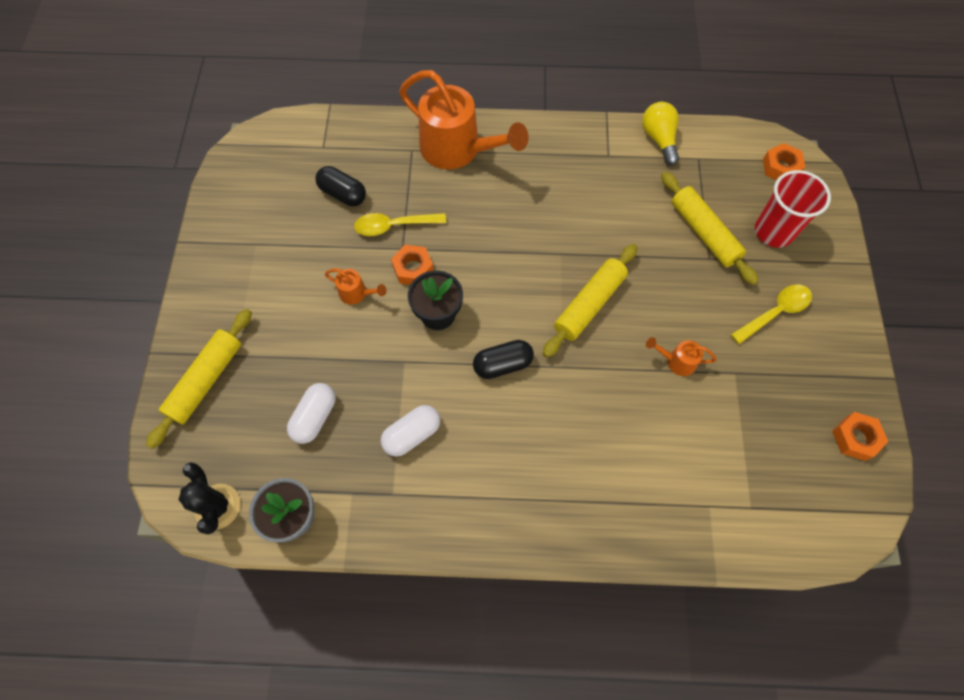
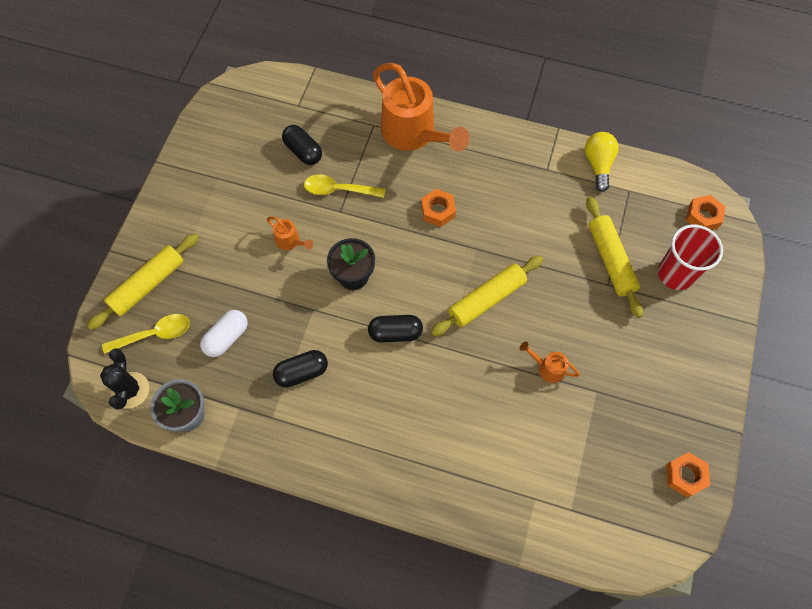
camera: 15 degrees right, 0 degrees up
white capsule [381,405,440,457] -> black capsule [273,350,328,388]
orange nut [391,245,434,285] -> orange nut moved to [421,189,456,227]
yellow spoon [731,284,812,344] -> yellow spoon moved to [102,314,190,354]

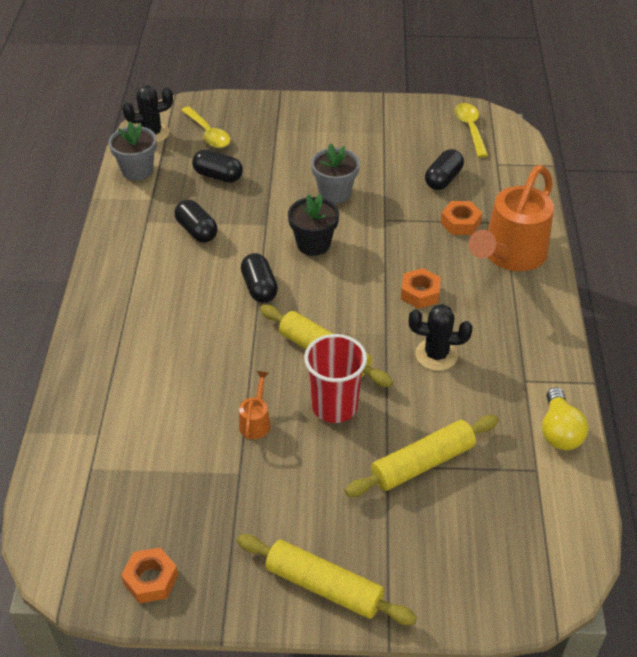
camera: 75 degrees right, 20 degrees down
yellow rolling pin [87,233,199,330] -> yellow rolling pin moved to [237,534,417,625]
white capsule [200,310,248,357] -> black capsule [192,150,243,183]
orange watering can [267,216,313,250] -> grey flower pot [311,143,360,204]
yellow spoon [304,175,385,198] -> yellow spoon moved to [455,103,488,157]
yellow light bulb [585,132,619,192] -> yellow light bulb turned 105 degrees clockwise [542,387,588,450]
red cup [658,225,723,290] -> red cup moved to [304,334,367,423]
orange nut [686,195,725,230] -> orange nut moved to [441,201,482,235]
none -> black cactus [409,304,473,371]

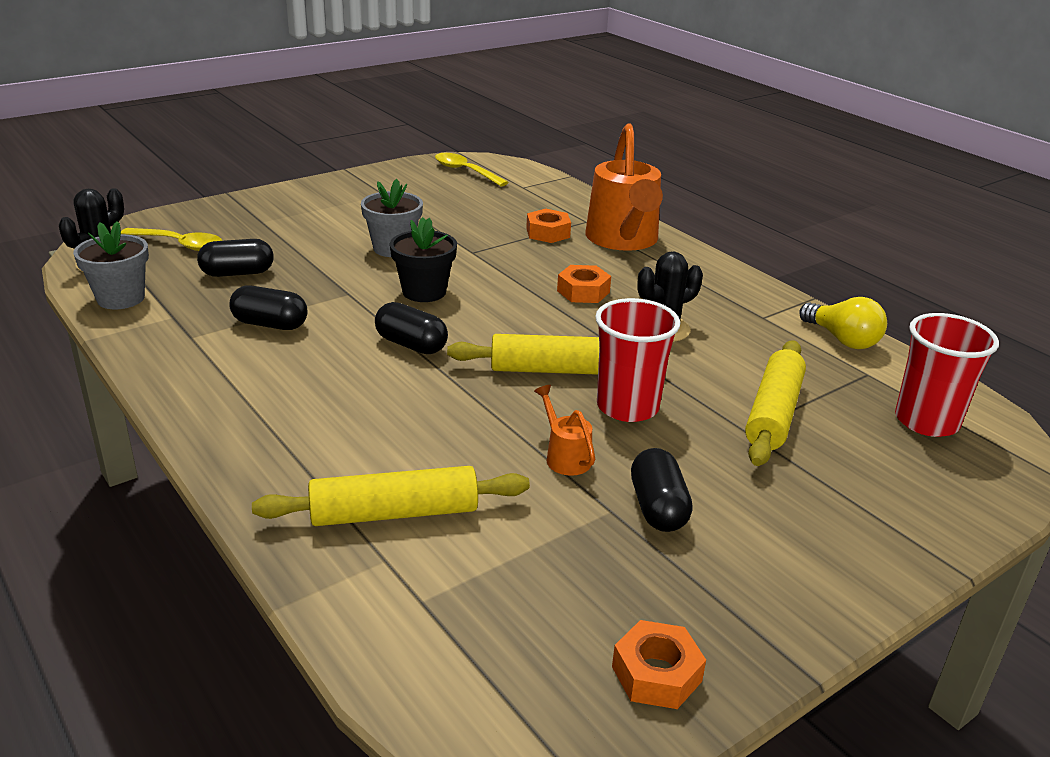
camera: 40 degrees left, 15 degrees down
yellow rolling pin [237,534,417,625] -> yellow rolling pin moved to [252,466,530,526]
black capsule [425,149,464,190] -> black capsule moved to [631,448,693,532]
none -> red cup [895,313,999,437]

